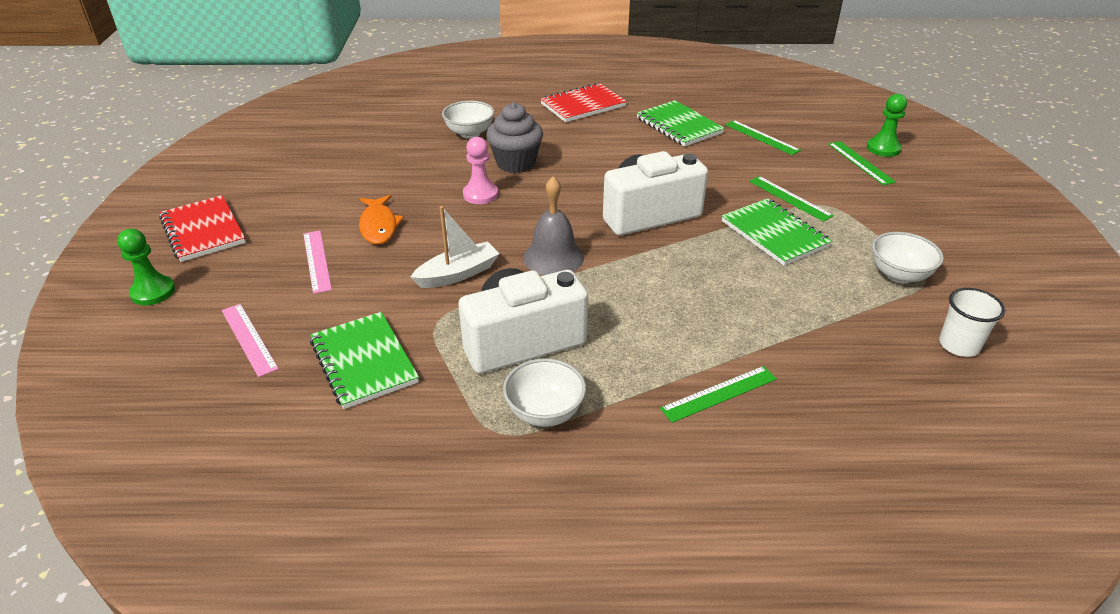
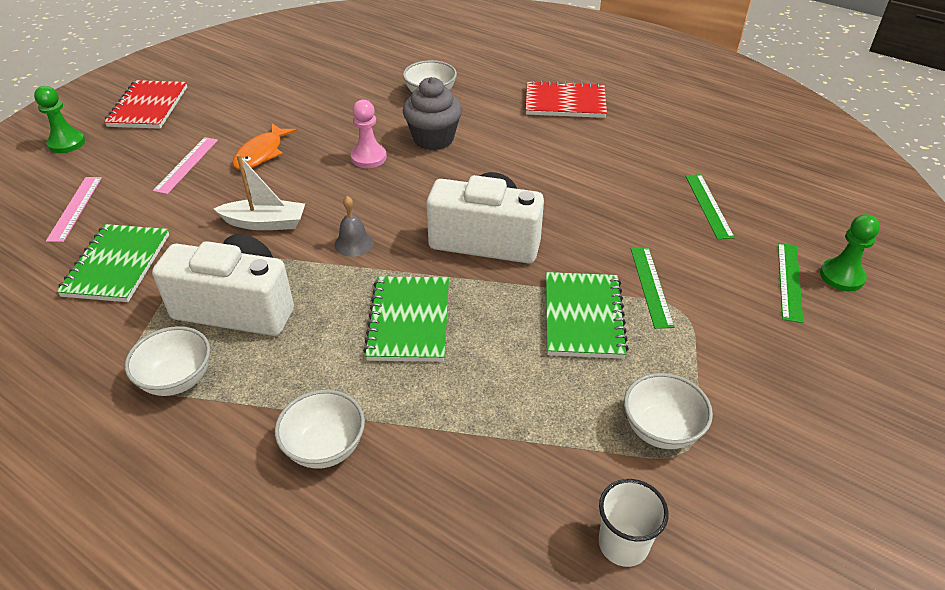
camera: 35 degrees right, 5 degrees up
grey bell [523,176,584,275] -> grey bell [334,196,374,257], size x0.62
green notebook [637,100,725,147] -> green notebook moved to [363,276,449,362]
green ruler [660,366,777,423] -> white bowl [275,390,365,469]

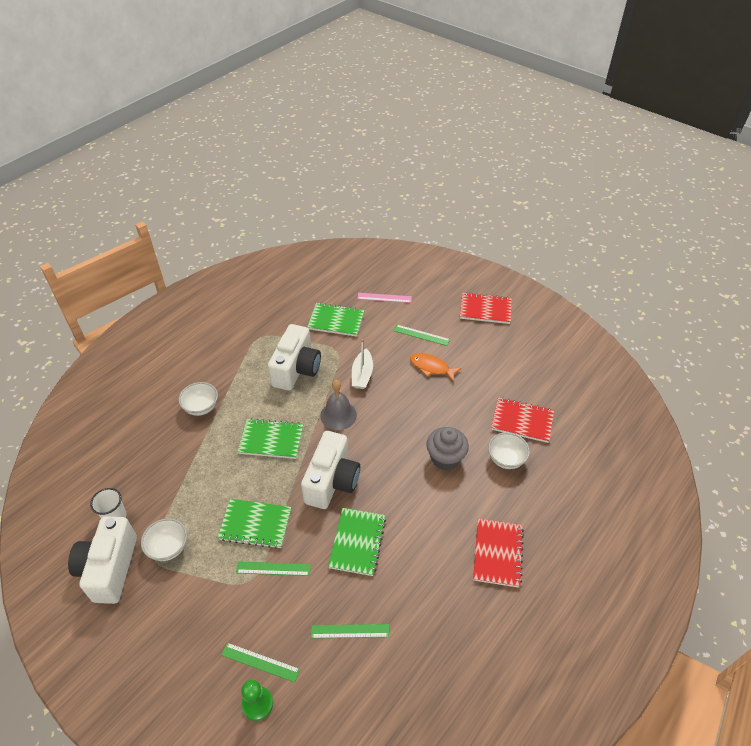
camera: 95 degrees right, 5 degrees up
green pawn [34,86,85,153] -> none
white bowl [125,326,210,396] -> none
pink ruler [153,137,218,194] -> green ruler [394,325,450,346]
grey bell [334,196,374,257] -> grey bell [320,380,357,430], size x1.61
pink pawn [351,100,387,168] -> none
none -> white camera [68,516,137,604]
none -> green notebook [328,508,386,576]
none -> red notebook [491,398,554,443]

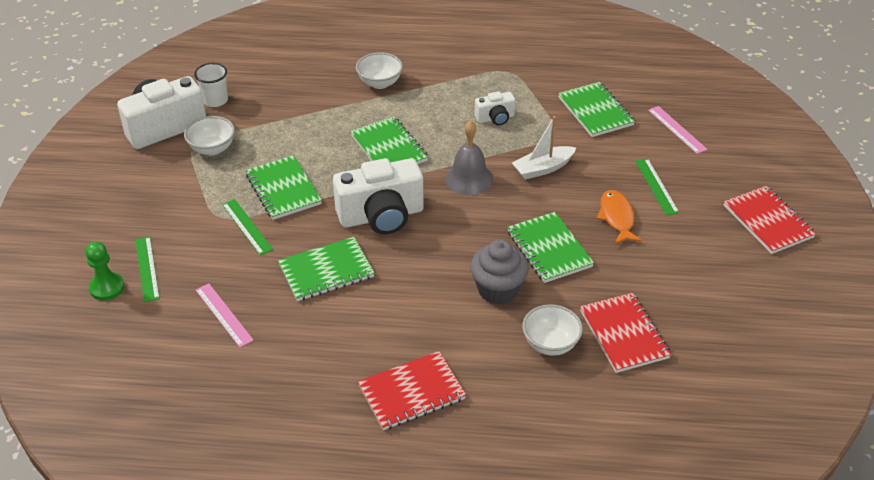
camera: 55 degrees right, 5 degrees down
white camera [268,324,321,391] -> white camera [475,91,515,126], size x0.50
green ruler [311,624,389,638] -> pink ruler [196,283,254,347]
none -> green notebook [507,212,594,283]

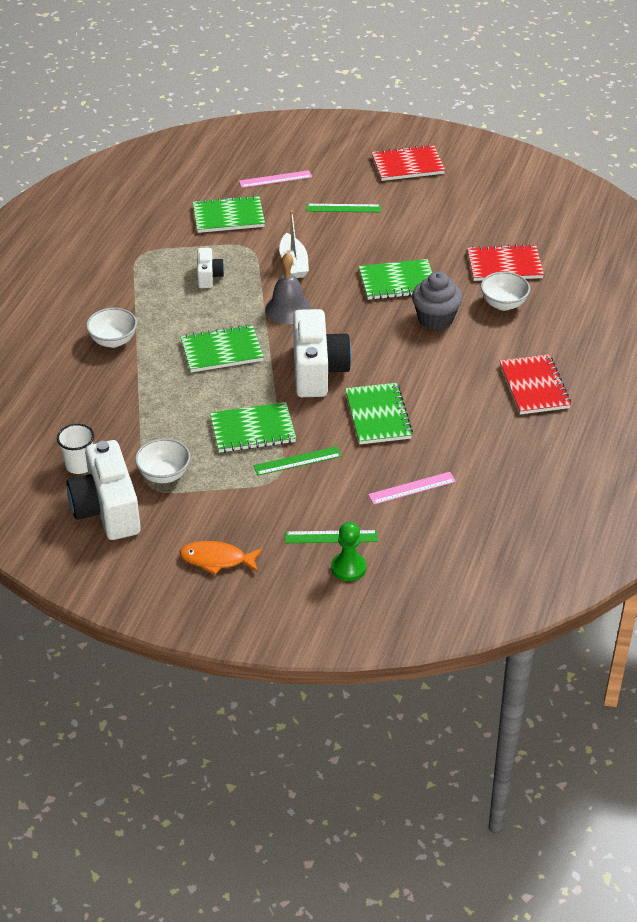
camera: 75 degrees left, 0 degrees up
orange fish [597,190,642,244] -> orange fish moved to [179,541,262,575]

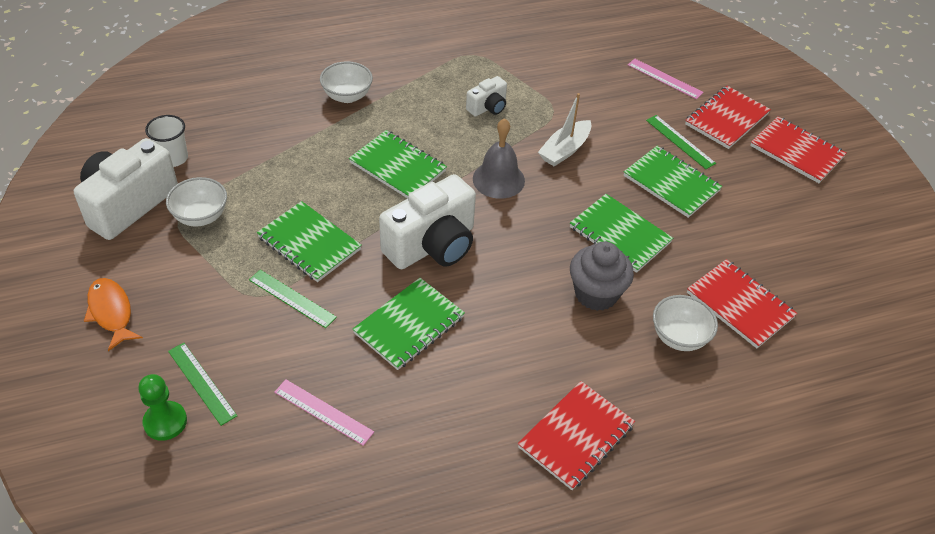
camera: 50 degrees right, 5 degrees up
green notebook [193,195,265,233] -> green notebook moved to [624,146,722,218]
none -> red notebook [685,86,771,149]

